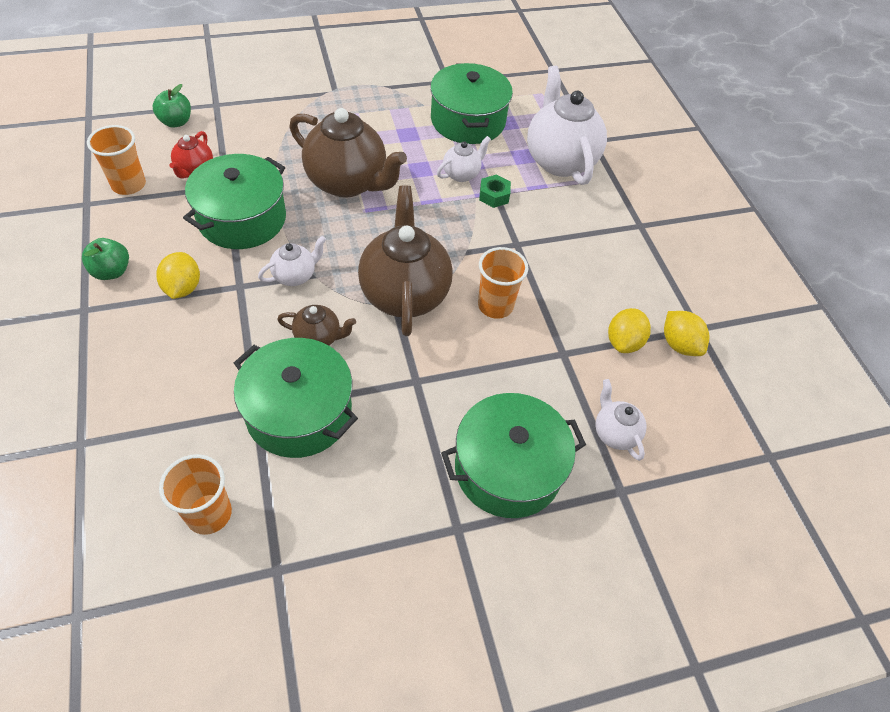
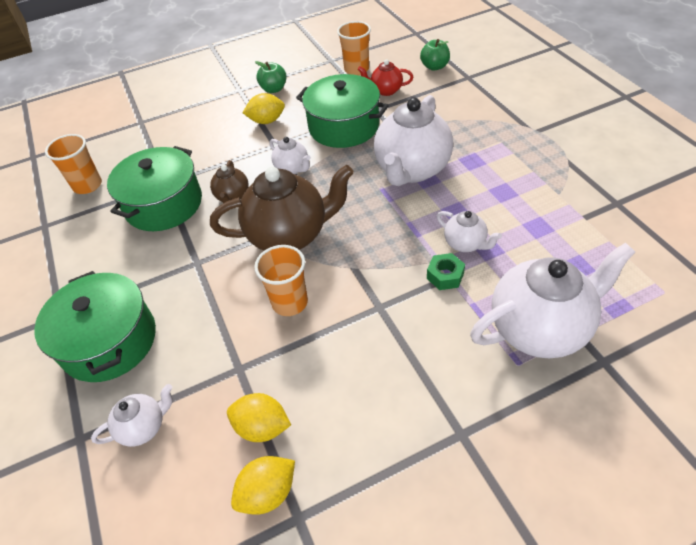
camera: 90 degrees right, 5 degrees down
brown teapot [289,108,407,198] -> white teapot [374,95,453,186]
green pot [430,63,513,144] -> none

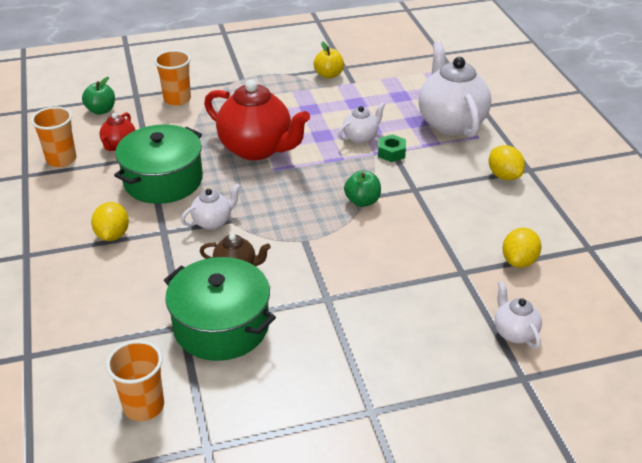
camera: 85 degrees left, 10 degrees down
green pot [34,271,156,382] -> none
brown teapot [210,165,354,251] -> none
yellow lemon [231,456,295,515] -> yellow lemon moved to [489,145,525,180]
orange cup [254,245,308,316] -> orange cup moved to [154,50,191,106]
green apple [255,61,287,93] -> green apple moved to [344,171,381,207]
white teapot [374,95,453,186] -> red teapot [204,80,310,160]
none -> yellow apple [314,41,344,79]

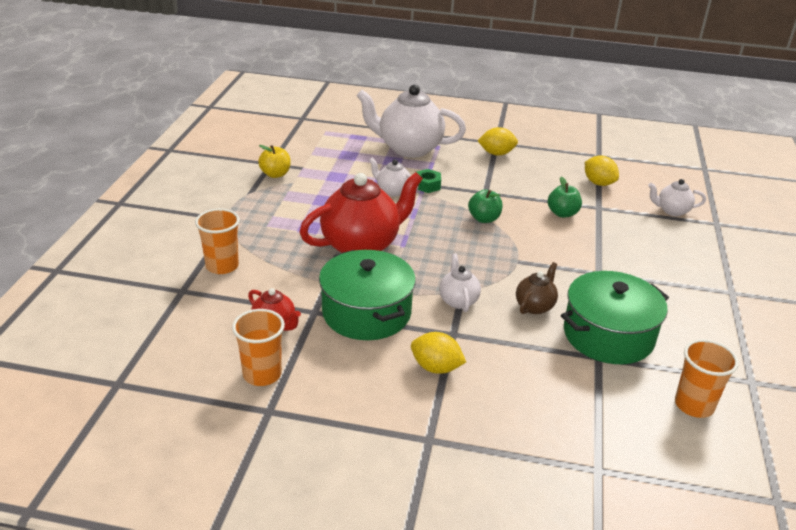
camera: 65 degrees left, 5 degrees down
green apple [82,77,115,115] -> green apple moved to [548,176,582,218]
white teapot [338,103,385,144] -> white teapot turned 45 degrees counterclockwise [369,158,419,197]

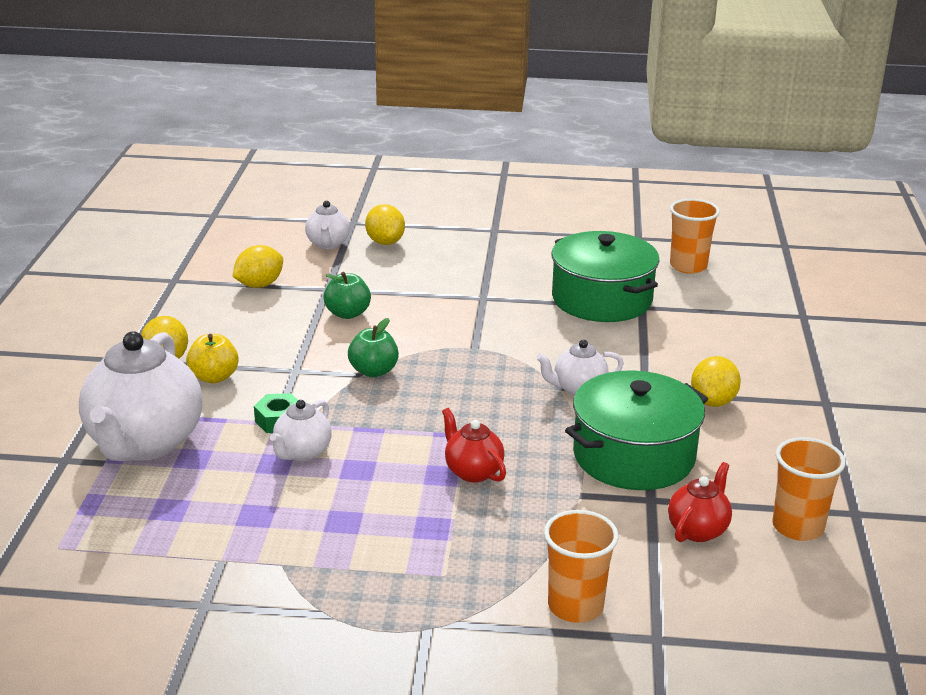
camera: 95 degrees left, 5 degrees down
yellow apple [258,145,291,178] -> yellow apple moved to [186,334,239,383]
red teapot [300,172,423,253] -> red teapot [442,408,506,482], size x0.48
brown teapot [516,262,558,314] -> none
none -> yellow lemon [365,204,405,245]

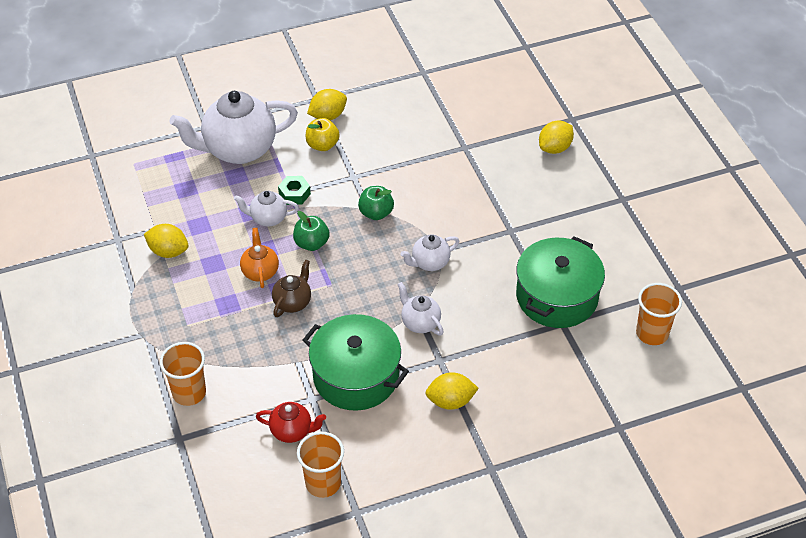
camera: 65 degrees right, 20 degrees up
yellow lemon [232,245,283,288] -> yellow lemon moved to [144,224,189,258]
white teapot [305,201,350,249] -> white teapot moved to [400,234,459,271]
green apple [323,272,371,319] -> green apple moved to [293,211,330,251]
red teapot [442,408,506,482] -> brown teapot [272,260,311,317]
none -> orange teapot [240,228,279,288]

